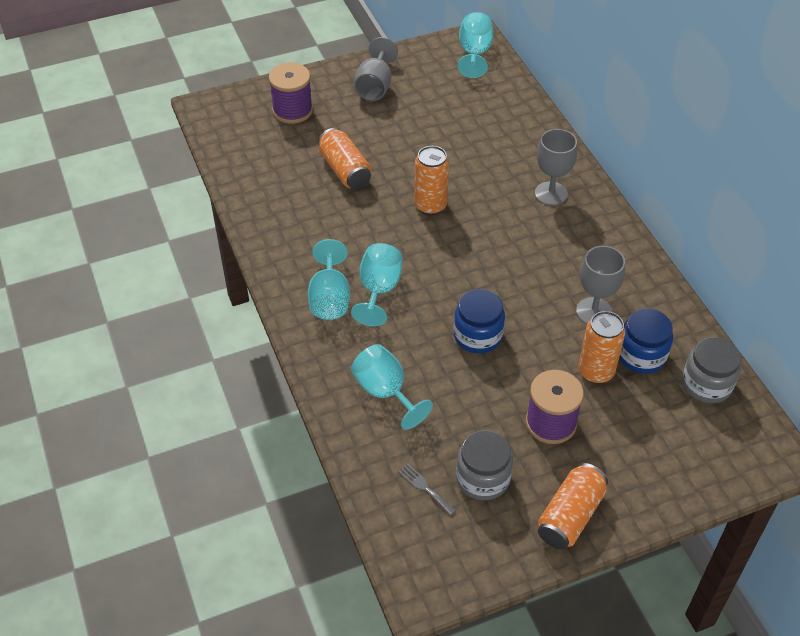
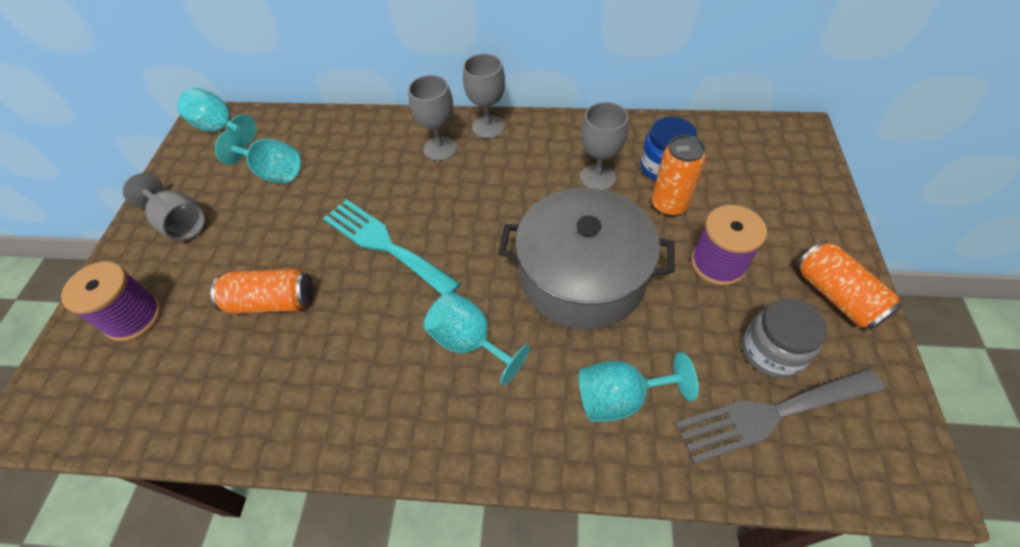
camera: 60 degrees left, 5 degrees up
turquoise goblet [308,239,350,320] -> turquoise goblet moved to [215,130,301,184]
grey fork [398,464,456,516] -> grey fork [675,368,885,464], size x2.48
orange can [414,146,449,215] -> turquoise fork [323,199,460,295]
blue jar [454,289,505,353] -> grey pot [498,188,675,330]
grey jar [682,337,741,403] -> none
none -> grey goblet [463,54,505,139]

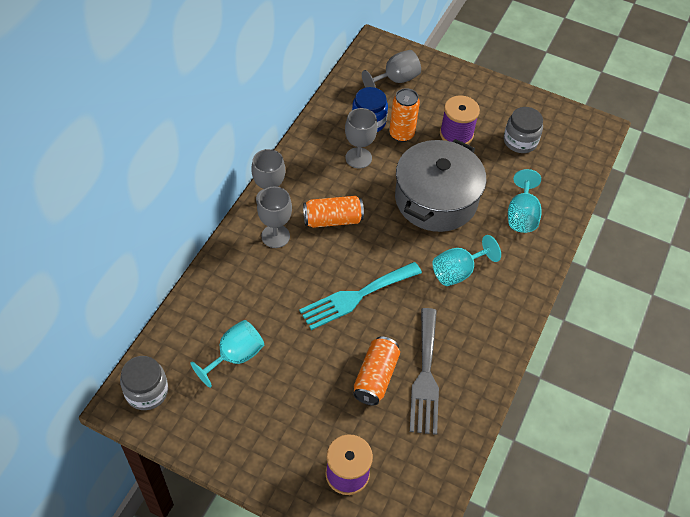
camera: 75 degrees left, 0 degrees up
grey goblet [122,173,205,241] -> grey goblet moved to [362,50,421,88]
turquoise goblet [177,88,257,145] -> grey jar [120,356,168,410]
grey fork [675,368,885,464] -> grey fork moved to [410,308,439,435]
orange can [797,240,902,330] -> orange can moved to [303,196,364,228]

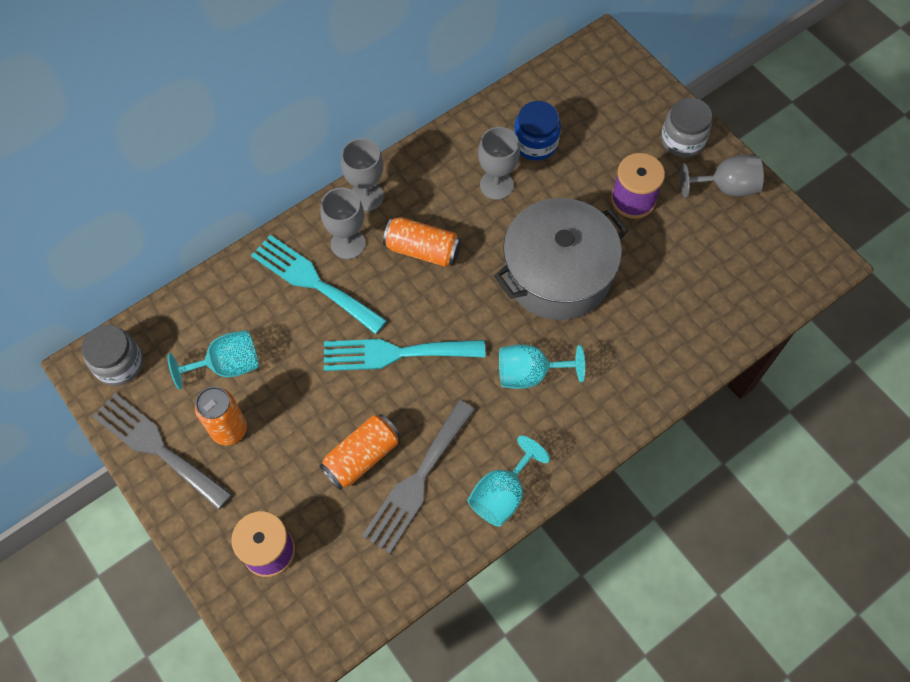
camera: 30 degrees right, 10 degrees up
grey goblet [362,50,421,88] -> grey goblet moved to [680,155,764,198]
orange can [389,88,420,142] -> orange can moved to [195,387,247,445]
grey jar [504,107,543,153] -> grey jar moved to [661,98,712,157]
turquoise goblet [508,169,541,233] -> turquoise goblet moved to [468,435,550,527]
none -> grey fork [93,393,232,510]
none -> turquoise fork [251,235,387,334]

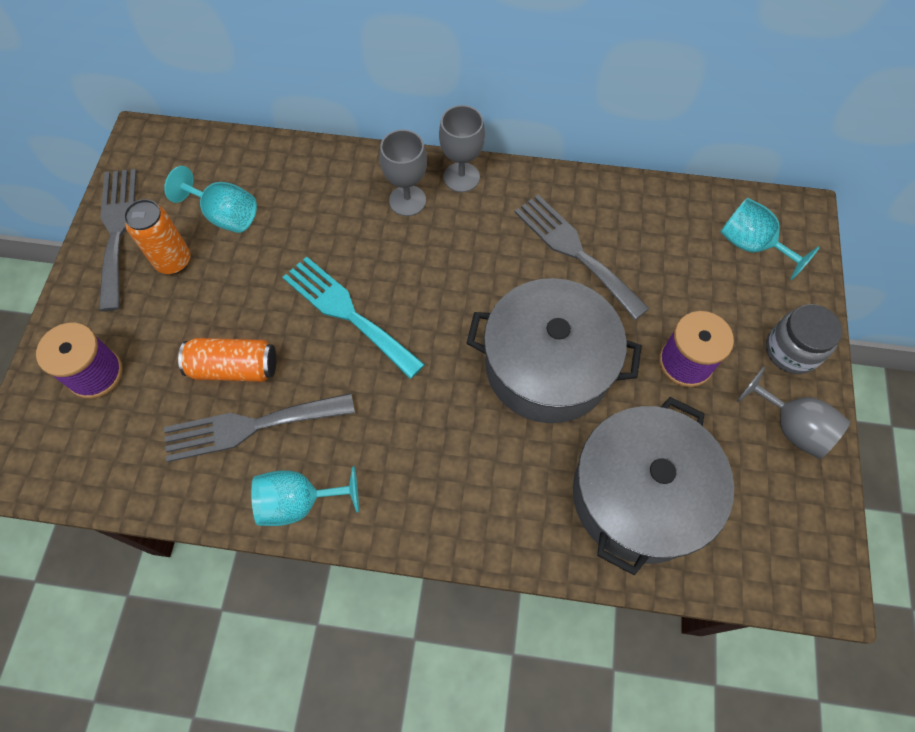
camera: 45 degrees right, 0 degrees up
grey jar [82,325,143,386] -> none
turquoise fork [251,235,387,334] -> none
orange can [383,217,461,267] -> none
grey goblet [478,127,520,200] -> grey fork [515,195,650,320]
turquoise goblet [499,344,585,389] -> turquoise goblet moved to [720,198,820,280]
blue jar [514,101,561,161] -> none
none -> grey pot [573,397,734,576]

